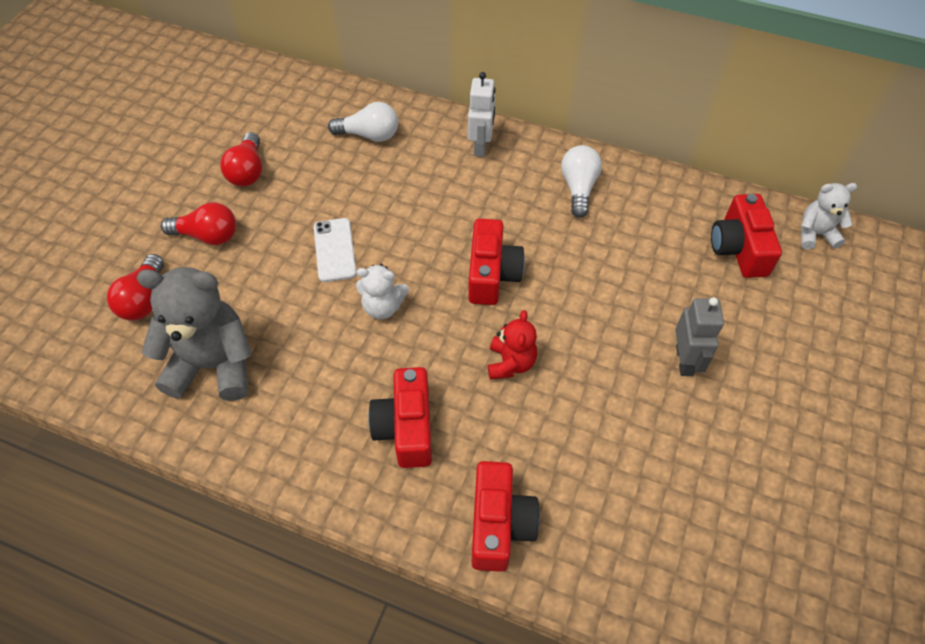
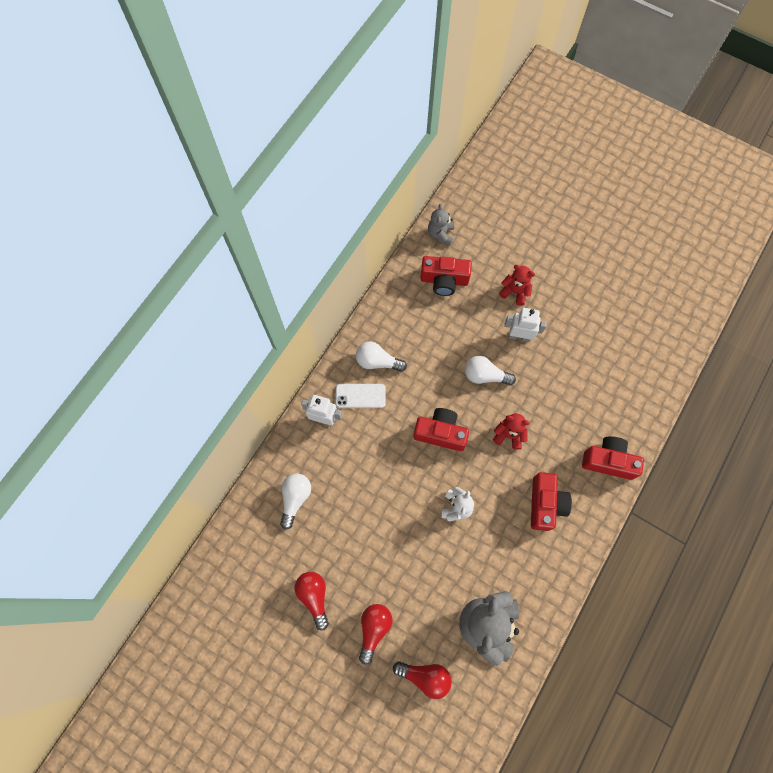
camera: 80 degrees left, 15 degrees up
red light bulb [220,132,262,186] -> red light bulb turned 120 degrees counterclockwise [295,572,329,630]
white phone [314,218,357,282] -> white phone moved to [336,384,386,408]
red camera [368,367,432,468] -> red camera turned 90 degrees counterclockwise [531,472,572,531]
grey robot [675,297,724,376] -> white robot [504,308,546,342]
white teddy bear [801,183,857,250] -> grey teddy bear [428,204,454,246]
none -> white light bulb [465,356,516,385]
none -> red teddy bear [499,265,535,306]

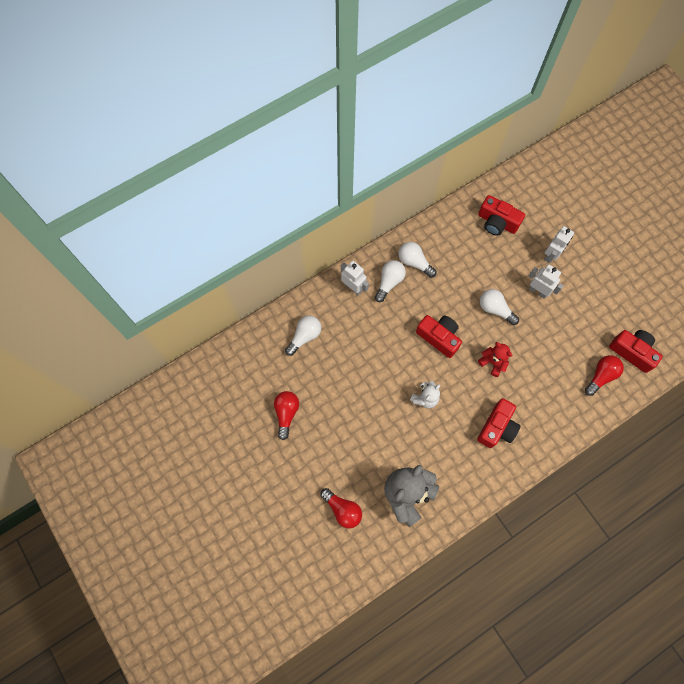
camera: 25 degrees right, 0 degrees up
white phone [336,384,386,408] -> white light bulb [375,260,406,302]
red light bulb [359,604,393,664] -> red light bulb moved to [585,355,624,396]
grey teddy bear [428,204,454,246] -> none
red teddy bear [499,265,535,306] -> white robot [544,226,574,263]
red camera [582,436,644,480] -> red camera moved to [609,330,663,373]

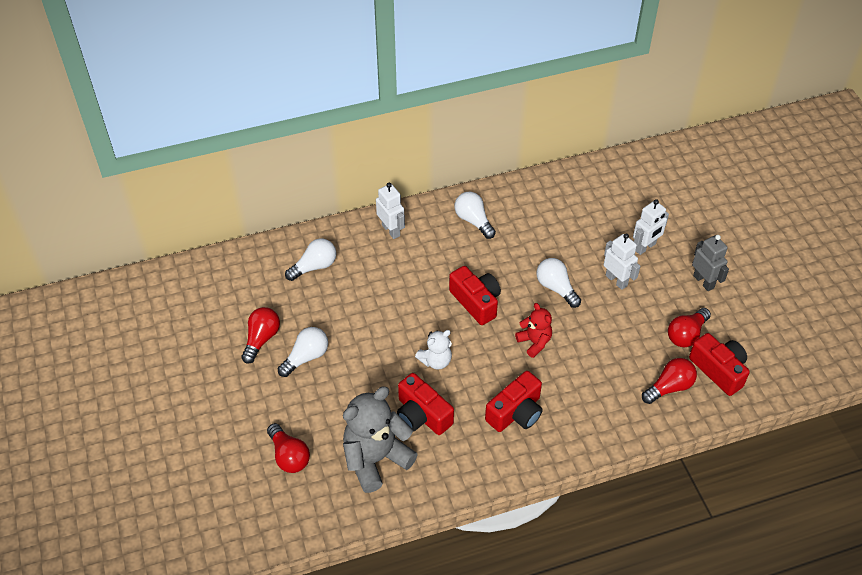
camera: 15 degrees right, 20 degrees down
white light bulb [375,260,406,302] -> white light bulb moved to [278,327,328,377]
red camera [478,195,525,236] -> red camera moved to [397,373,454,435]
none -> red light bulb [668,308,711,347]
none -> grey robot [692,235,729,291]

